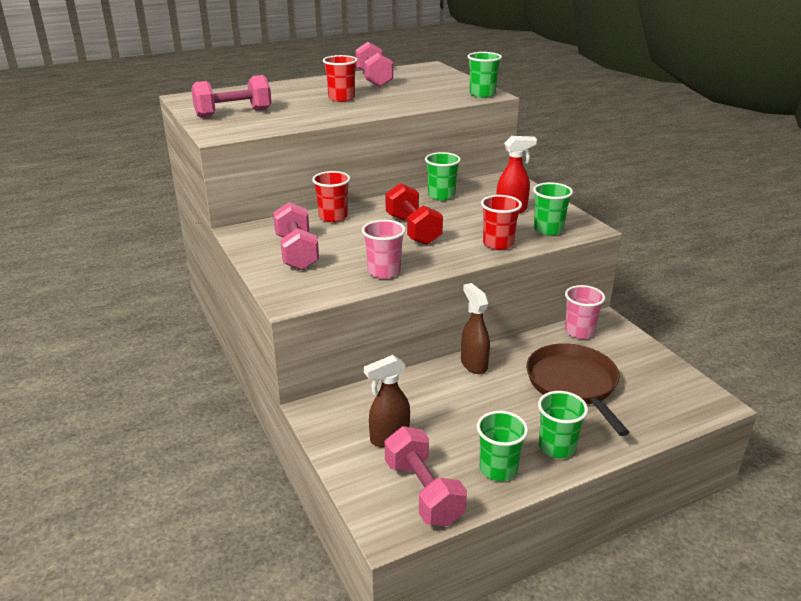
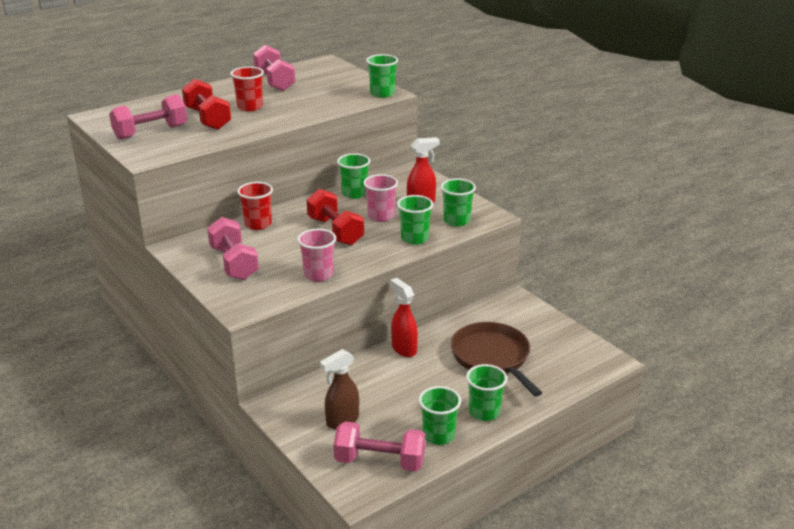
camera: 10 degrees left, 0 degrees up
pink dumbbell [385,426,467,526] -> pink dumbbell turned 45 degrees counterclockwise [334,421,425,471]
brown spray bottle [461,283,490,374] -> red spray bottle [390,278,418,357]
red cup [481,195,522,250] -> green cup [397,195,433,245]
pink cup [565,285,605,339] -> pink cup moved to [363,174,398,222]
none -> red dumbbell [182,79,231,130]

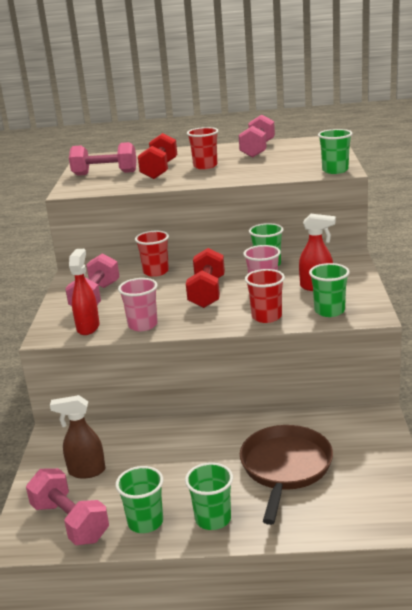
camera: 40 degrees right, 5 degrees down
red spray bottle [390,278,418,357] -> red spray bottle moved to [69,249,99,335]
green cup [397,195,433,245] -> red cup [245,269,285,323]

